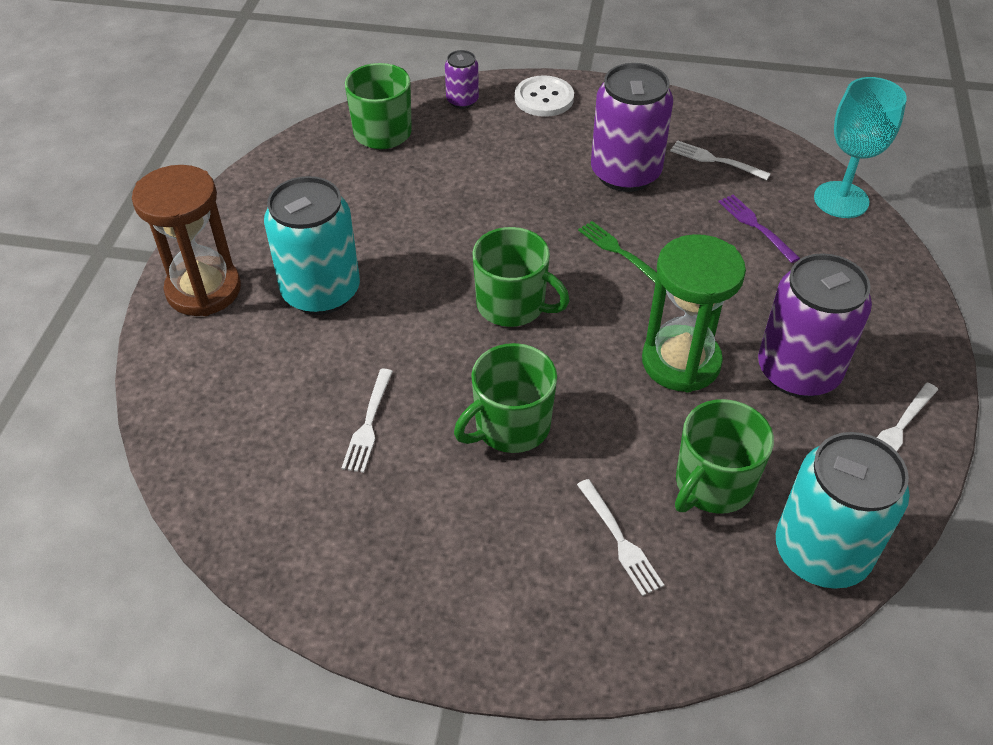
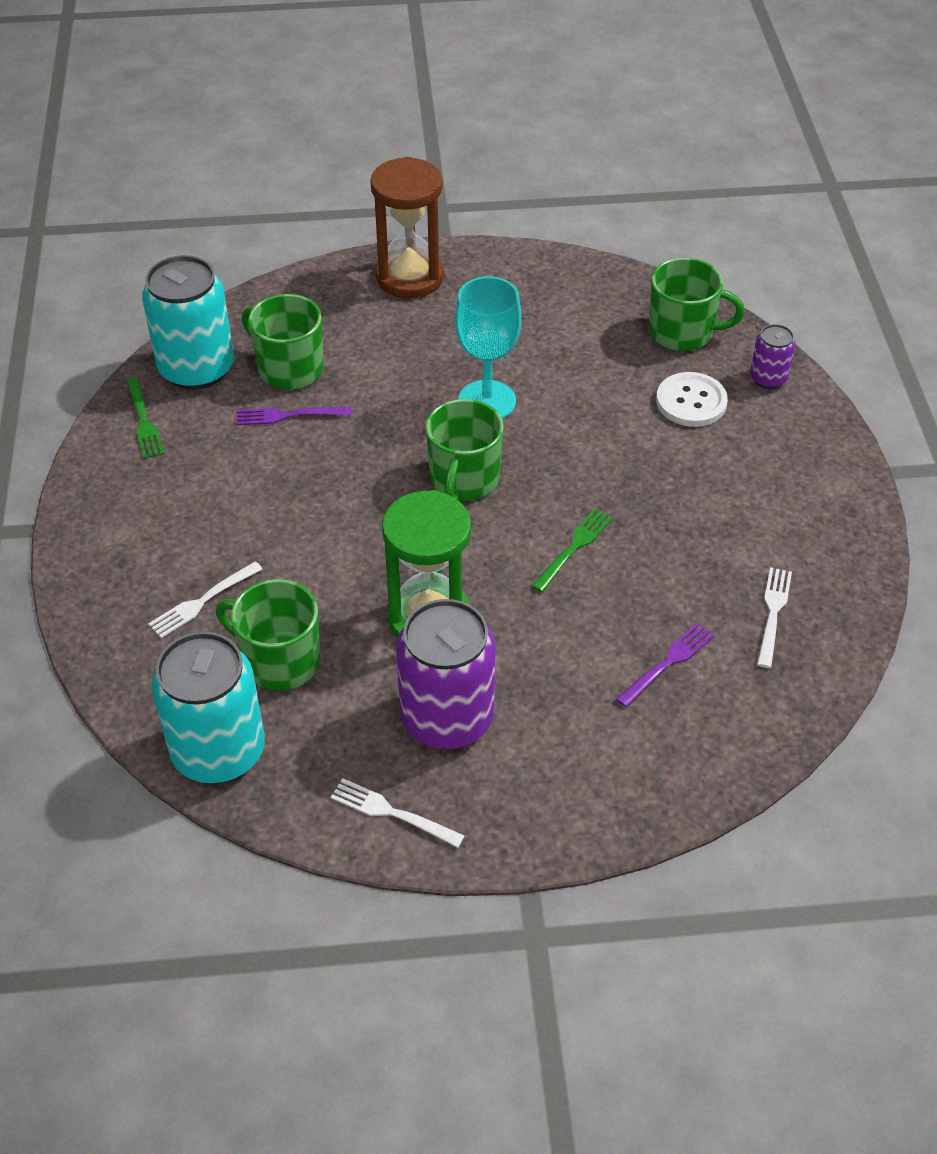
camera: 75 degrees right, 0 degrees up
turquoise can [264,176,360,315] -> turquoise can moved to [142,255,234,390]
white fork [341,369,393,473] -> purple fork [237,407,351,425]
green mug [454,343,557,453] -> green mug moved to [242,294,324,390]
white button [515,75,574,117] -> white button moved to [656,372,728,427]
purple can [591,63,673,192] -> none
turquoise goblet [814,77,907,218] -> turquoise goblet moved to [455,276,522,419]
none -> green fork [126,377,164,459]

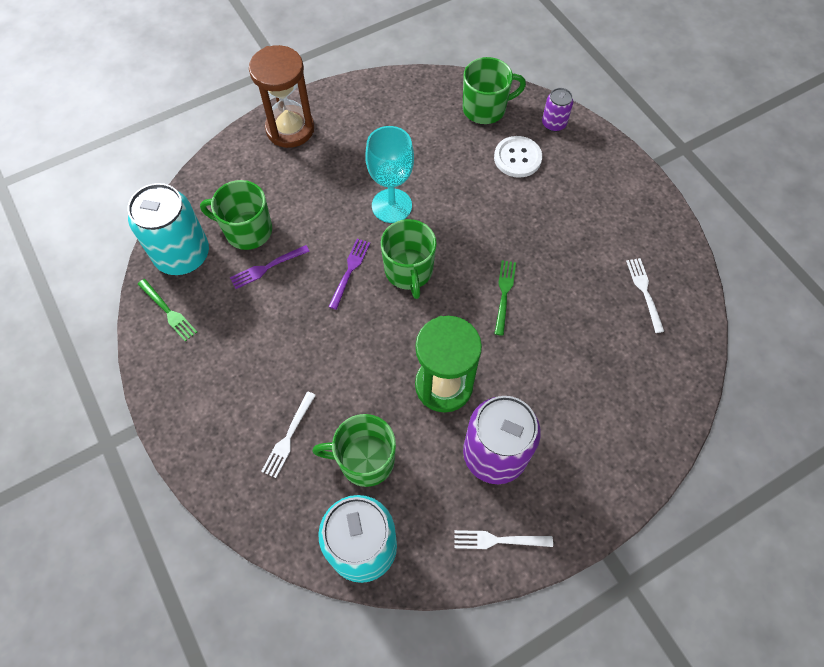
camera: 25 degrees left, 15 degrees up
purple fork [616,623,715,707] -> purple fork moved to [328,239,370,310]

